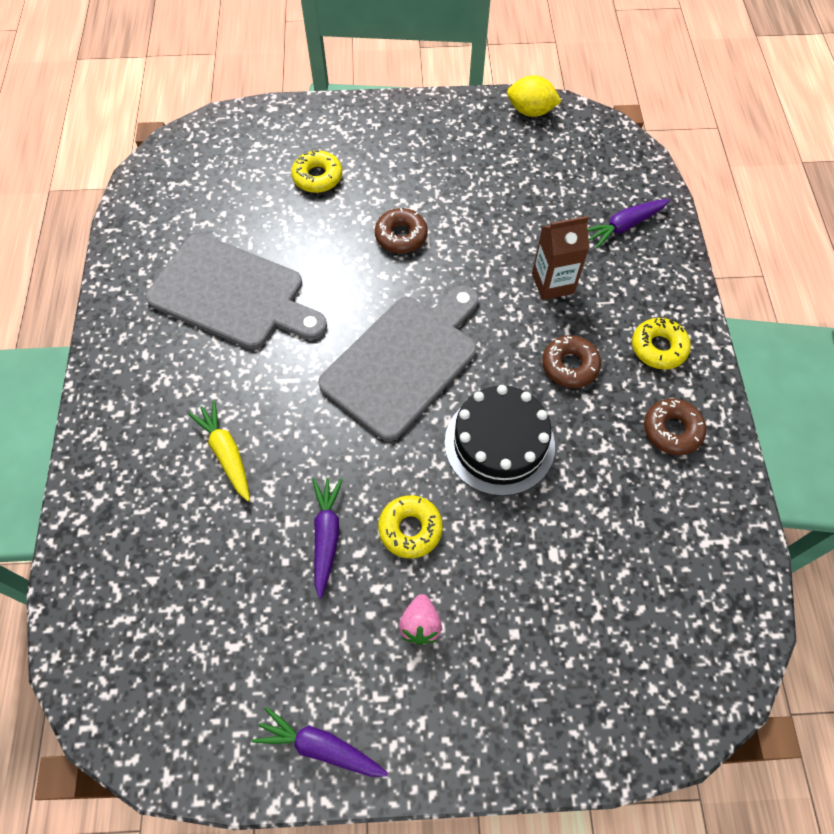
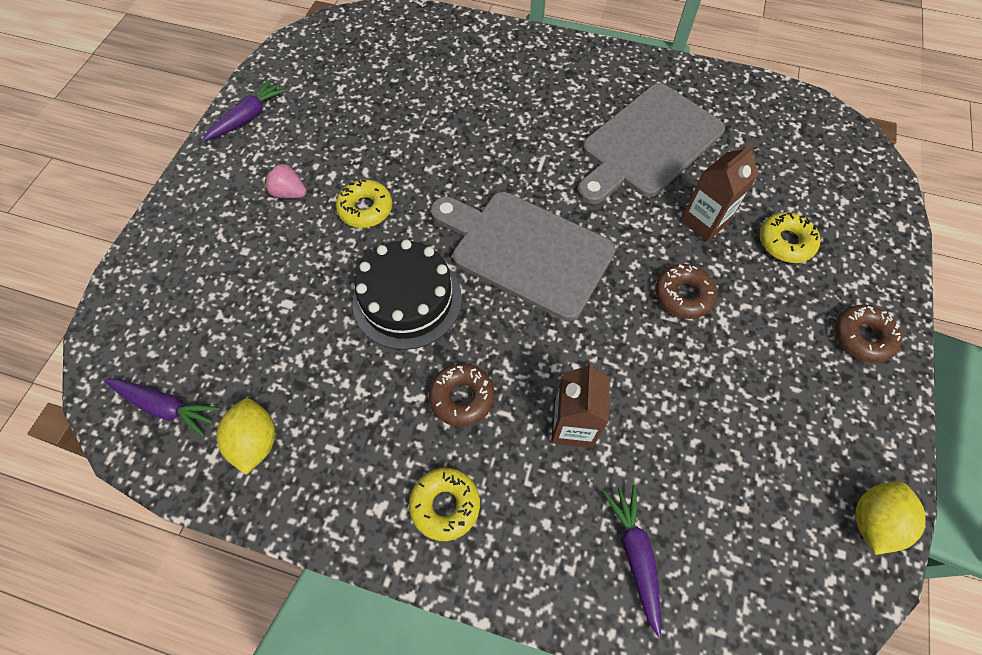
camera: 110 degrees right, 0 degrees up
yellow carrot [188,400,250,501] -> none
purple carrot [312,478,343,598] -> purple carrot moved to [104,379,221,437]
grey cutting board [318,285,479,441] -> grey cutting board turned 150 degrees clockwise [431,192,616,321]
brown donut [644,399,706,455] -> brown donut moved to [835,305,902,363]
none -> yellow lemon [216,398,275,475]
none -> brown carton [680,143,759,242]

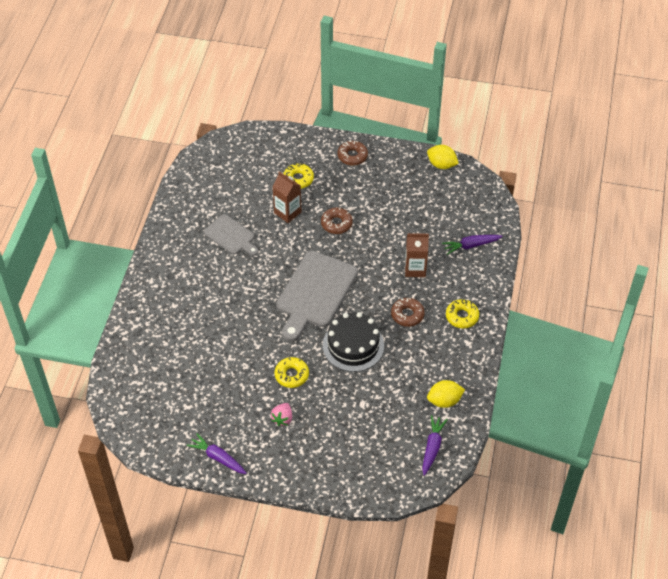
camera: 95 degrees left, 10 degrees down
grey cutting board [577,83,725,204] -> grey cutting board [204,214,258,256], size x0.57

